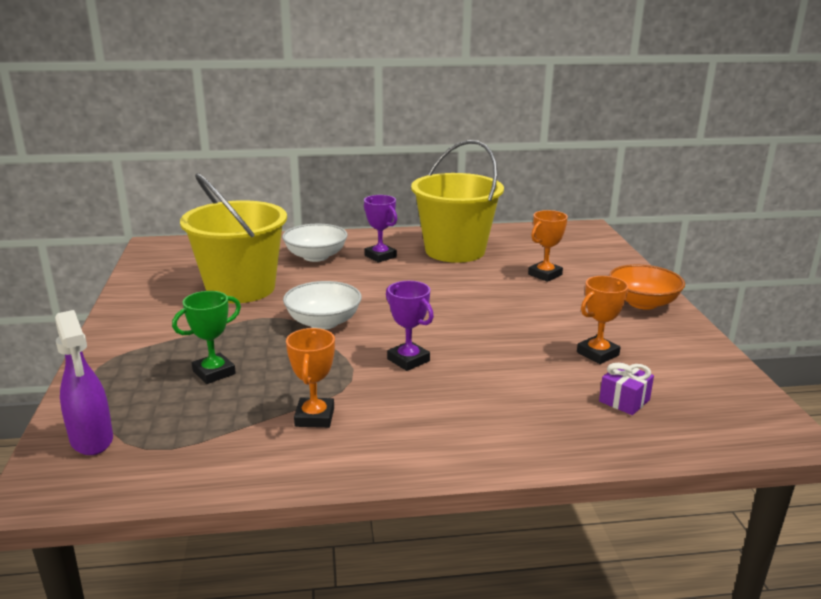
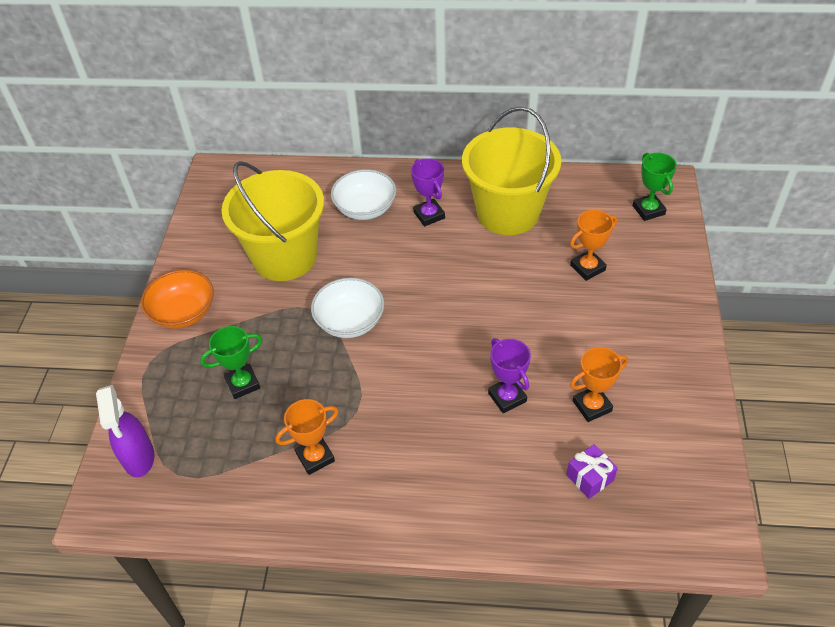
camera: 15 degrees right, 25 degrees up
orange trophy [286,328,335,428] -> orange trophy turned 45 degrees clockwise [276,399,338,475]
purple trophy [386,281,434,371] -> purple trophy moved to [488,338,531,413]
orange bowl [609,264,685,310] -> orange bowl moved to [141,270,214,329]
none -> green trophy [632,153,677,221]

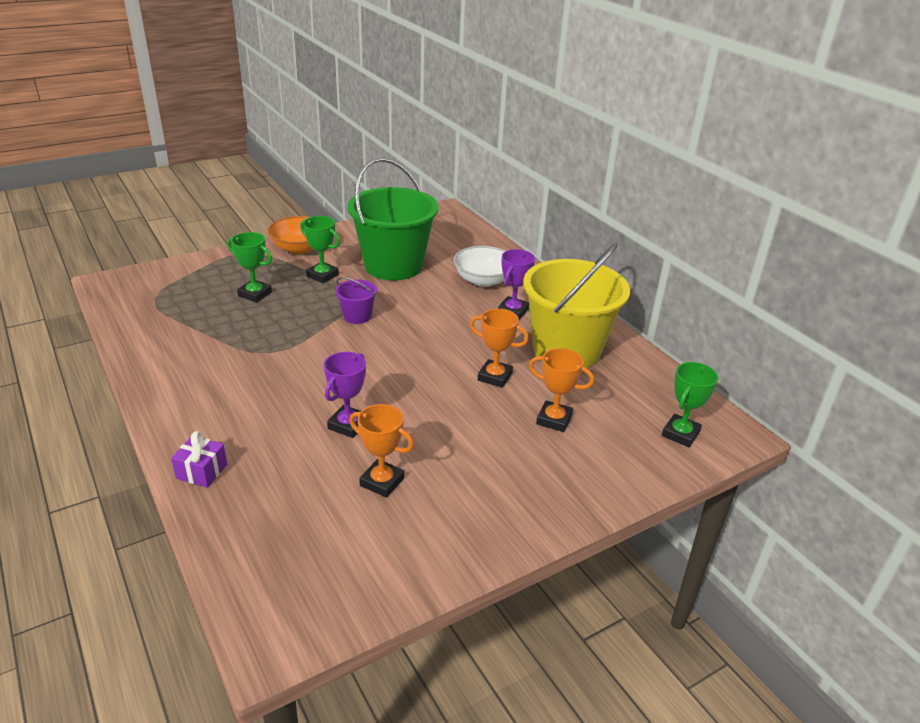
camera: 50 degrees right, 15 degrees down
purple spray bottle [96,385,154,477] -> none
yellow bucket [221,161,324,281] -> green bucket [347,158,439,280]
orange trophy [276,399,338,475] -> orange trophy moved to [470,309,529,388]
white bowl [311,278,384,338] -> purple bucket [335,277,377,324]
purple gift [566,444,618,499] -> purple gift moved to [171,431,227,488]
none -> green trophy [300,216,340,283]

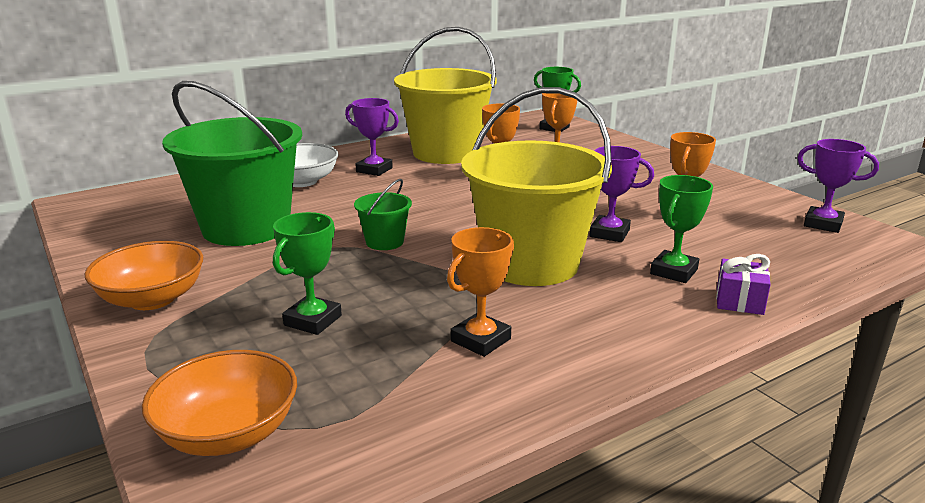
camera: 90 degrees left, 10 degrees down
green trophy [300,216,340,283] -> green trophy moved to [650,175,713,283]
purple bucket [335,277,377,324] -> green bucket [354,179,412,250]
none -> orange bowl [142,350,297,456]
none -> orange trophy [447,227,514,357]
none -> yellow bucket [461,87,612,286]
none -> purple trophy [797,139,879,233]

